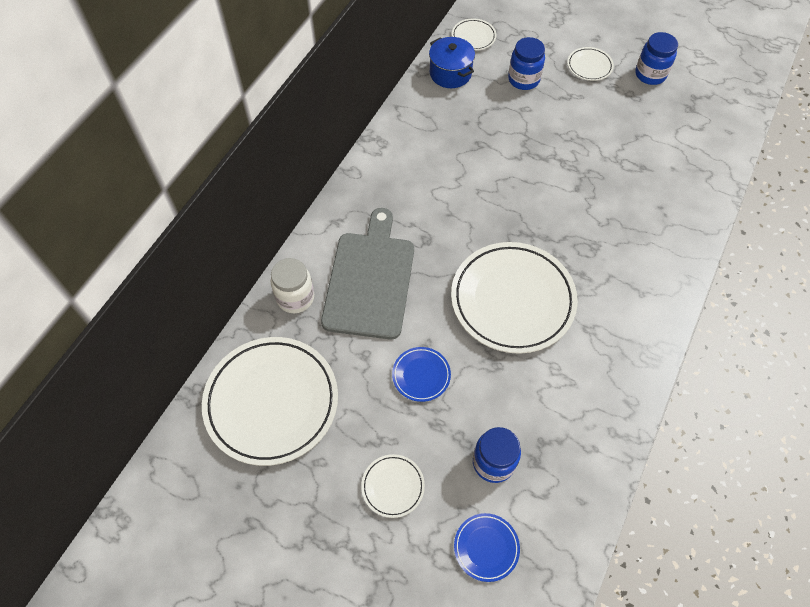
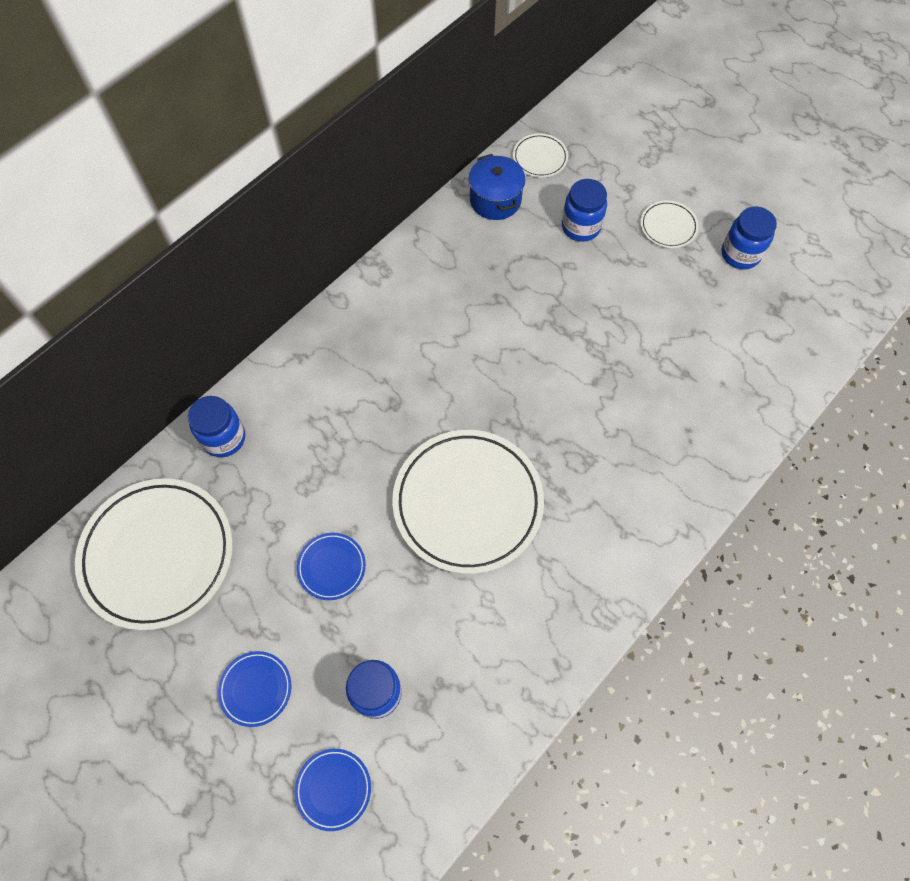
camera: 15 degrees right, 5 degrees up
white jar [271,258,314,313] -> blue jar [188,396,245,457]
grey cutting board [321,208,414,339] -> none
white plate [361,454,425,518] -> blue plate [218,651,291,727]

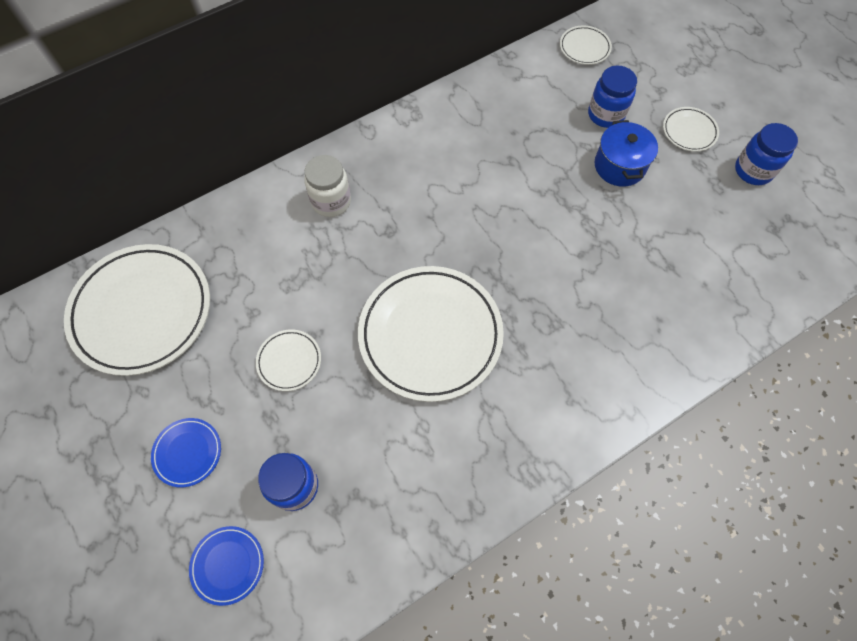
camera: 15 degrees right, 0 degrees up
blue jar [188,396,245,457] -> none
blue plate [296,533,366,600] -> white plate [256,330,321,391]
blue pot [469,154,525,220] -> blue pot moved to [595,120,658,187]
none -> white jar [305,155,351,217]

